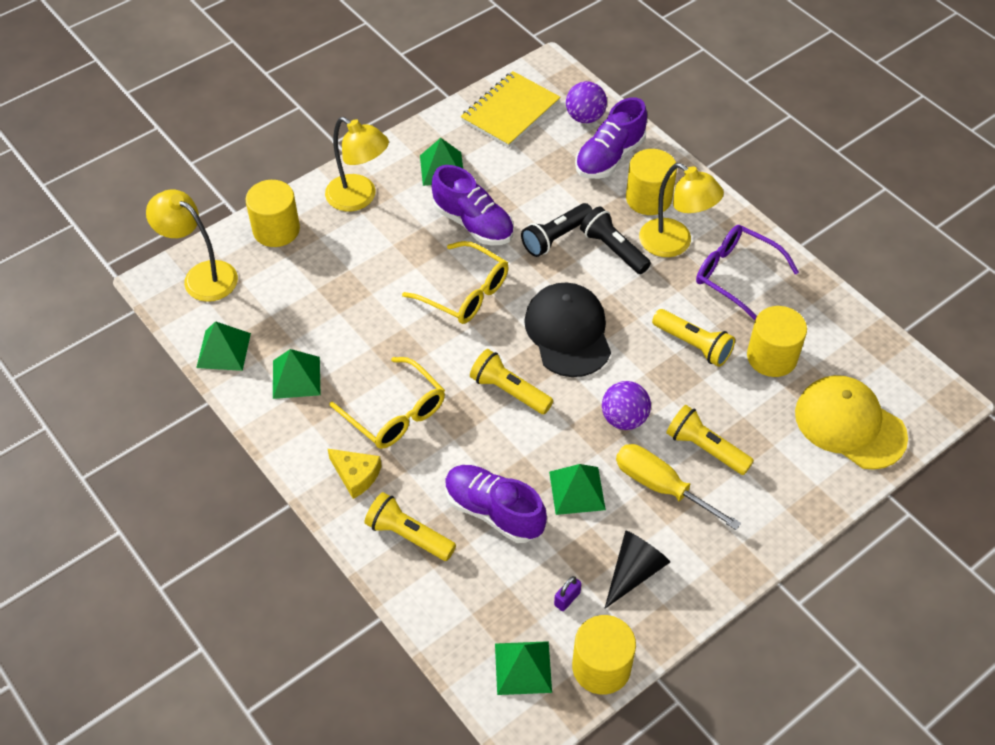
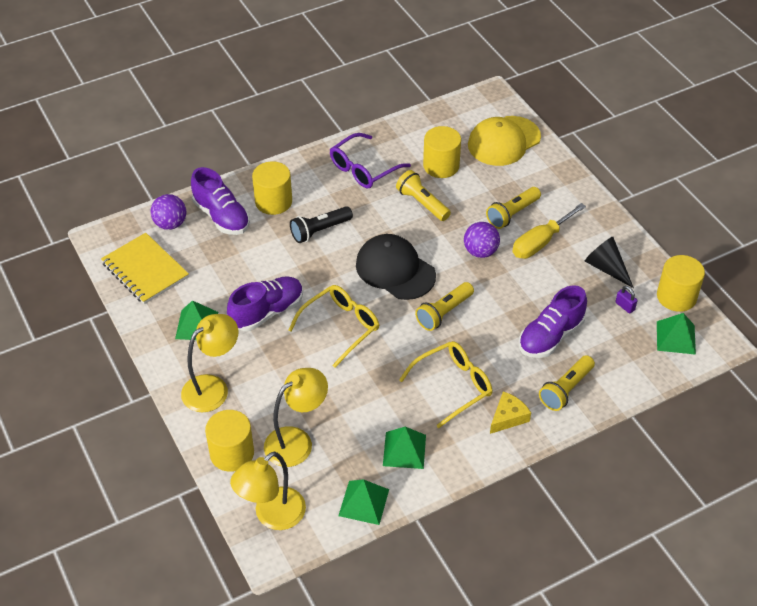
camera: 80 degrees left, 5 degrees down
black flashlight [521,203,592,257] -> none
black cap [524,283,611,377] -> black cap turned 45 degrees clockwise [356,234,436,300]
green pyramid [549,464,606,515] -> none
yellow lamp [639,163,724,257] -> yellow lamp moved to [264,368,328,467]
yellow flashlight [652,309,735,367] -> yellow flashlight turned 90 degrees counterclockwise [396,170,451,221]

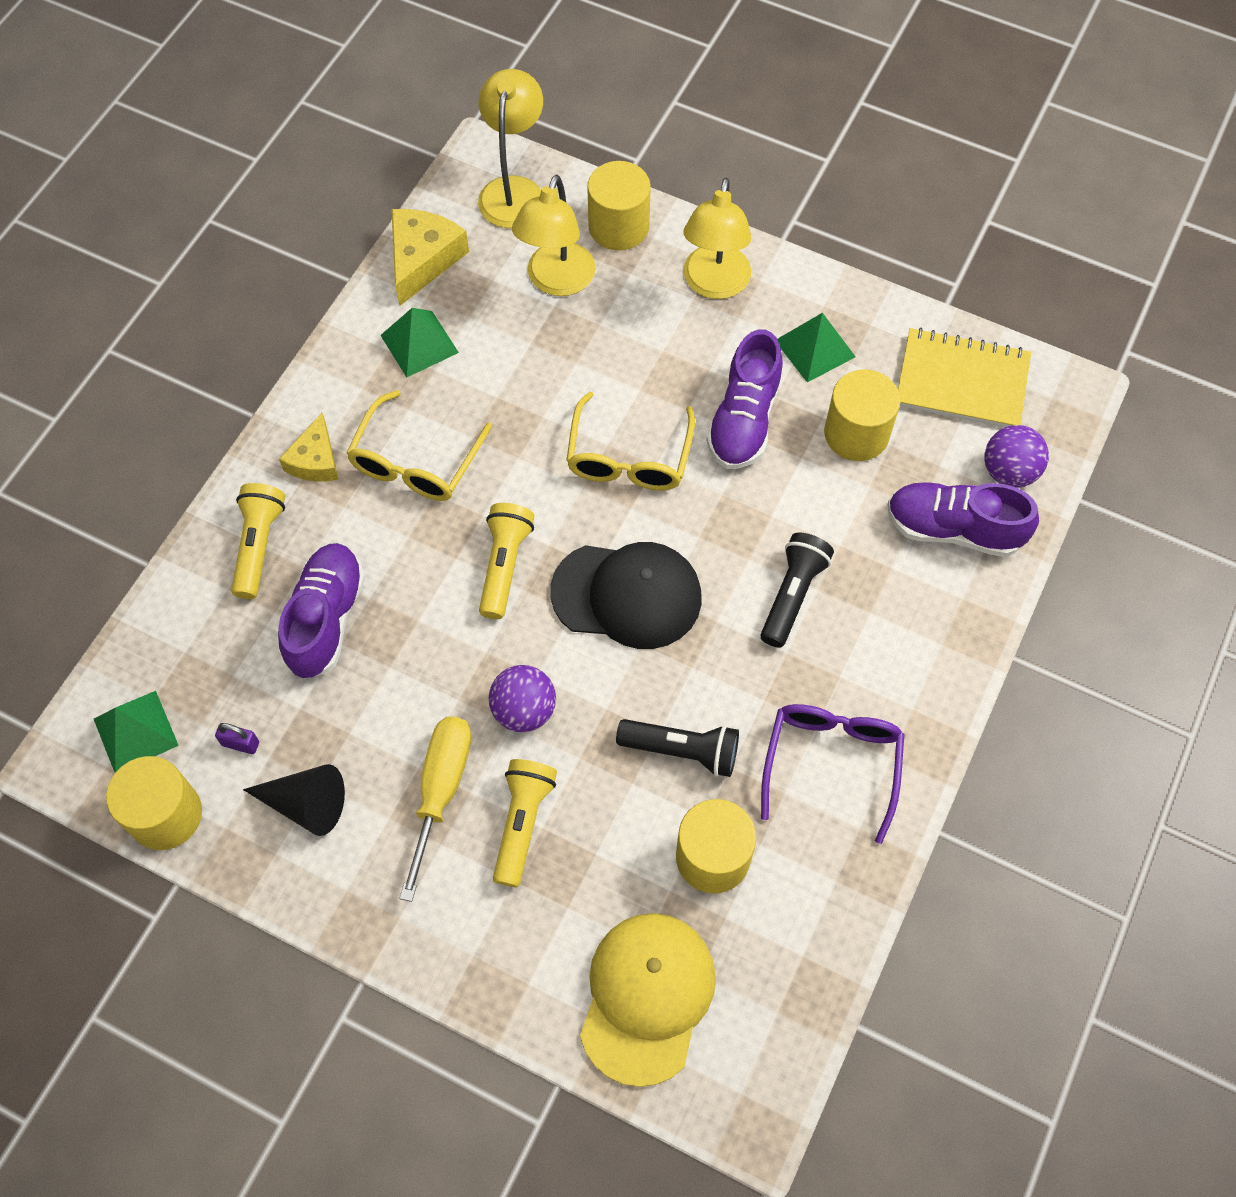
camera: 145 degrees right, 15 degrees up
yellow cylinder [252,161,292,215] -> yellow cylinder moved to [824,369,900,461]
green pyramid [338,479,389,525] -> yellow cheese [391,209,469,306]
yellow flashlight [396,170,451,221] -> black flashlight [616,719,739,777]

